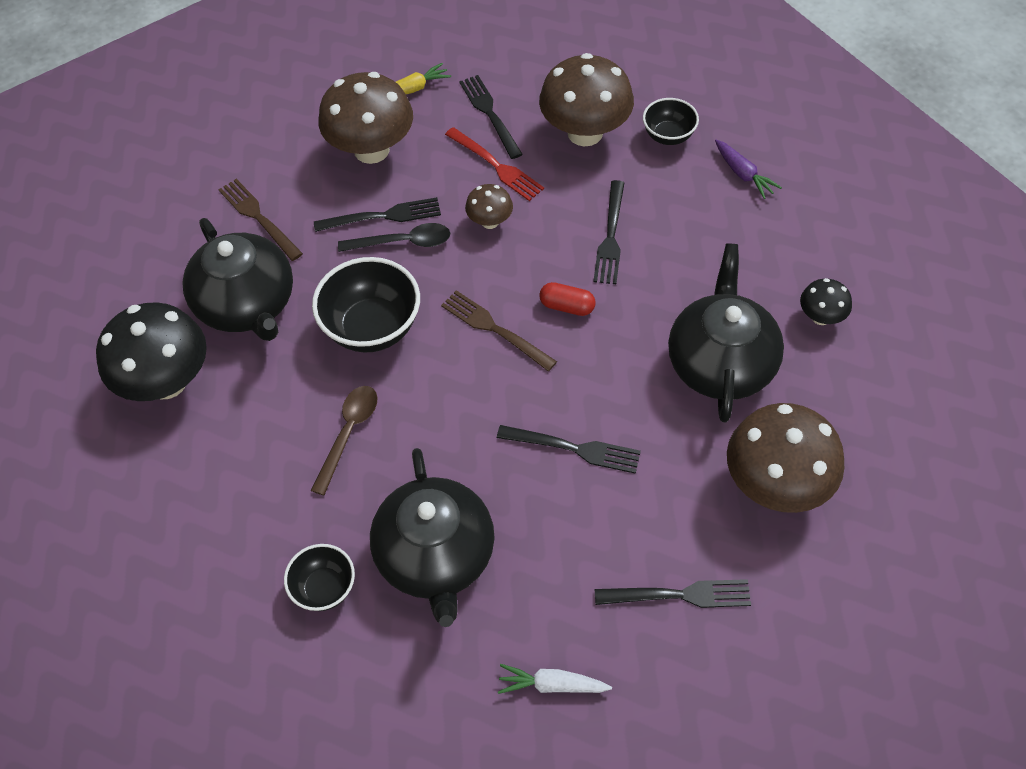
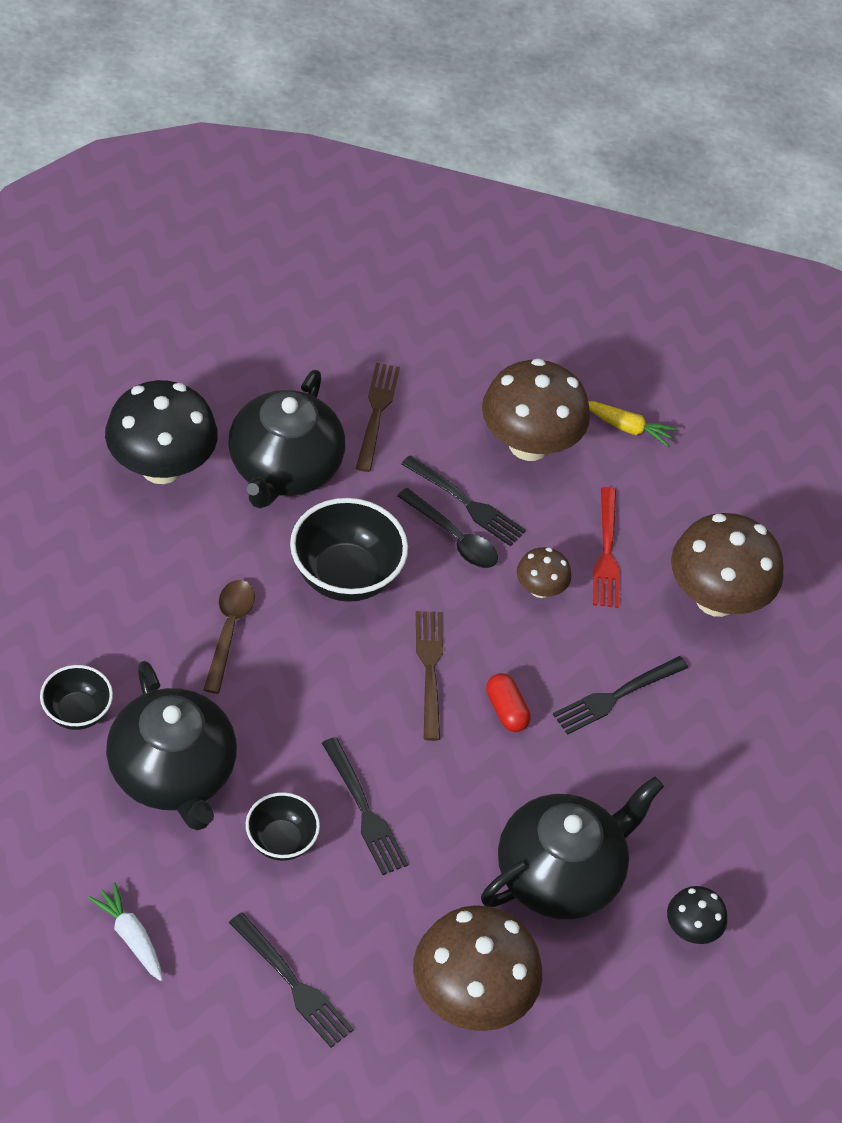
camera: 40 degrees right, 5 degrees down
brown spoon [311,386,377,495] -> brown spoon turned 60 degrees counterclockwise [203,580,255,694]
black teapot [370,448,495,627] -> black teapot turned 60 degrees counterclockwise [106,661,237,830]
black fork [459,75,523,159] -> none
black bowl [643,98,699,145] -> black bowl moved to [246,792,320,861]
purple carrot [715,140,782,199] -> none

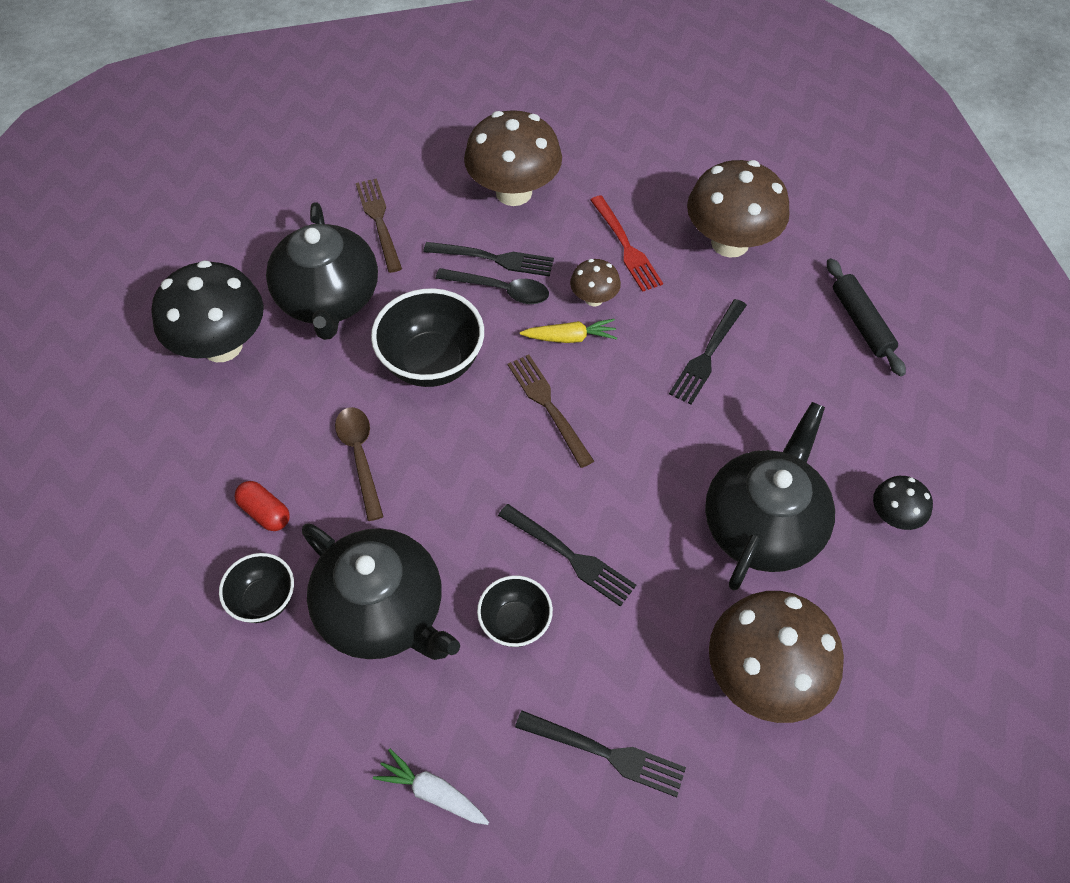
camera: 20 degrees left, 5 degrees up
red capsule [486,673,531,732] -> red capsule moved to [234,481,290,531]
yellow carrot [588,401,677,447] -> yellow carrot moved to [520,319,617,343]
none -> black rolling pin [827,258,906,376]

